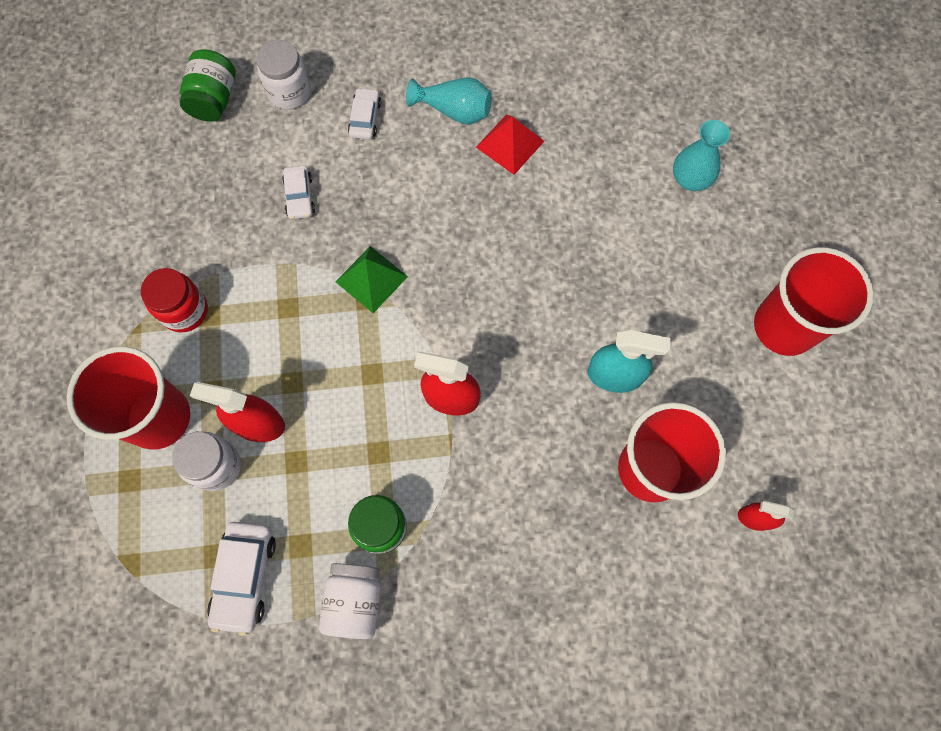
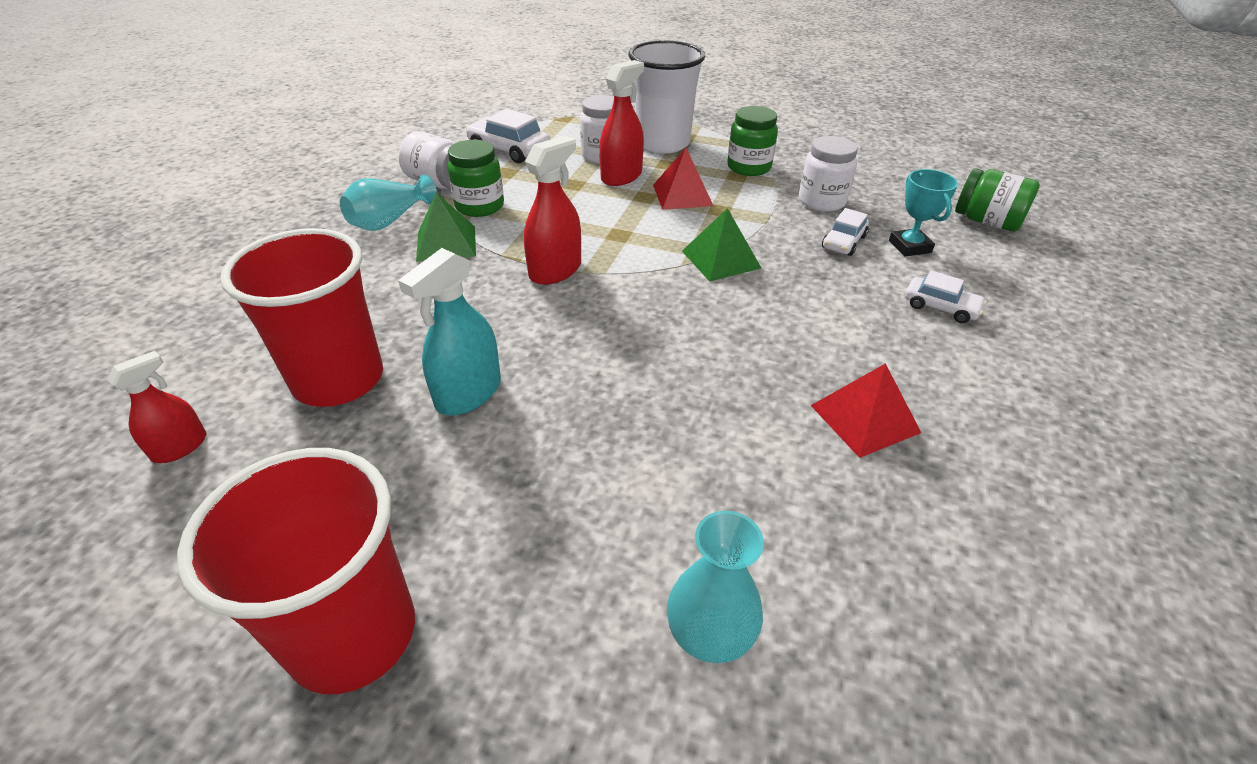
camera: 115 degrees right, 30 degrees down
red cup [67,346,190,450] -> white cup [628,40,705,154]
red jar [141,268,208,332] -> green jar [727,106,778,176]
white jar [256,40,311,110] -> white jar moved to [799,136,858,212]
white car [282,165,315,220] -> white car turned 75 degrees counterclockwise [822,208,869,256]
turquoise vase [406,78,492,124] -> turquoise vase moved to [340,174,437,231]
none -> green pyramid [416,193,476,262]
none -> red pyramid [653,148,713,210]
none -> turquoise trophy [889,169,958,257]

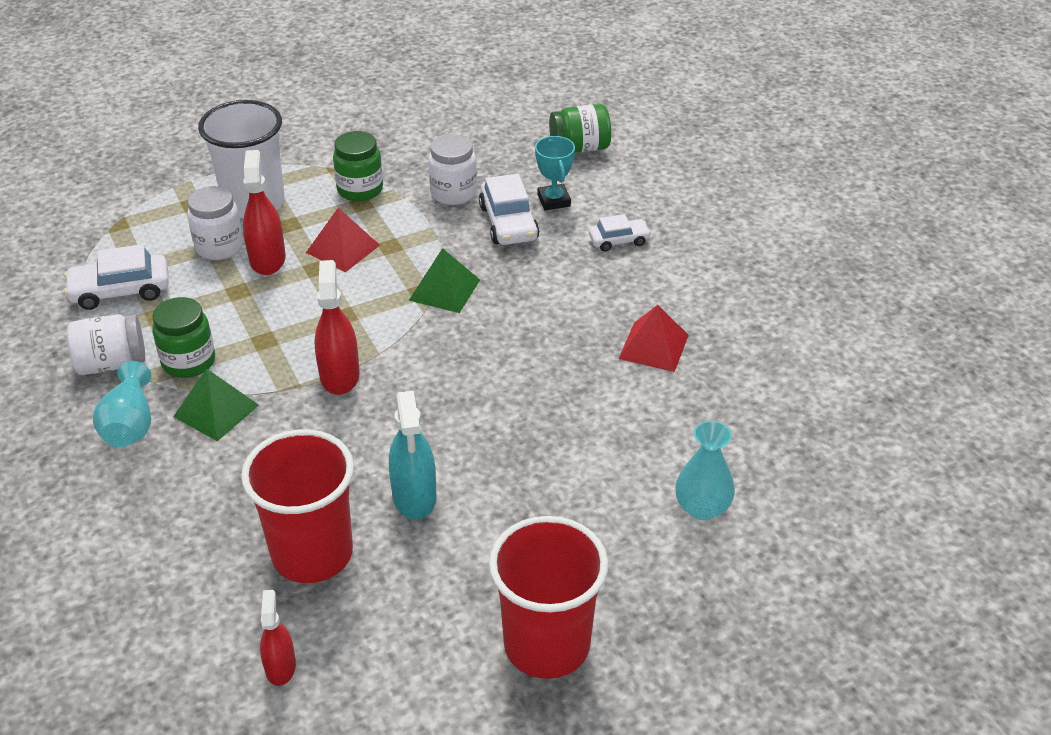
camera: 45 degrees left, 0 degrees up
white car [822,208,869,256] -> white car [479,174,539,245], size x1.61
turquoise trophy [889,169,958,257] -> turquoise trophy turned 45 degrees clockwise [535,136,575,210]

